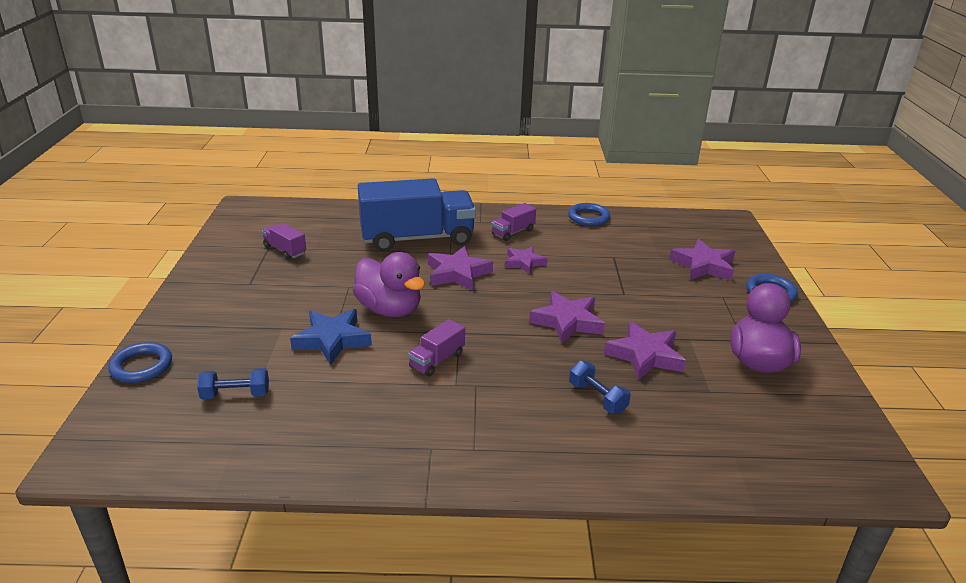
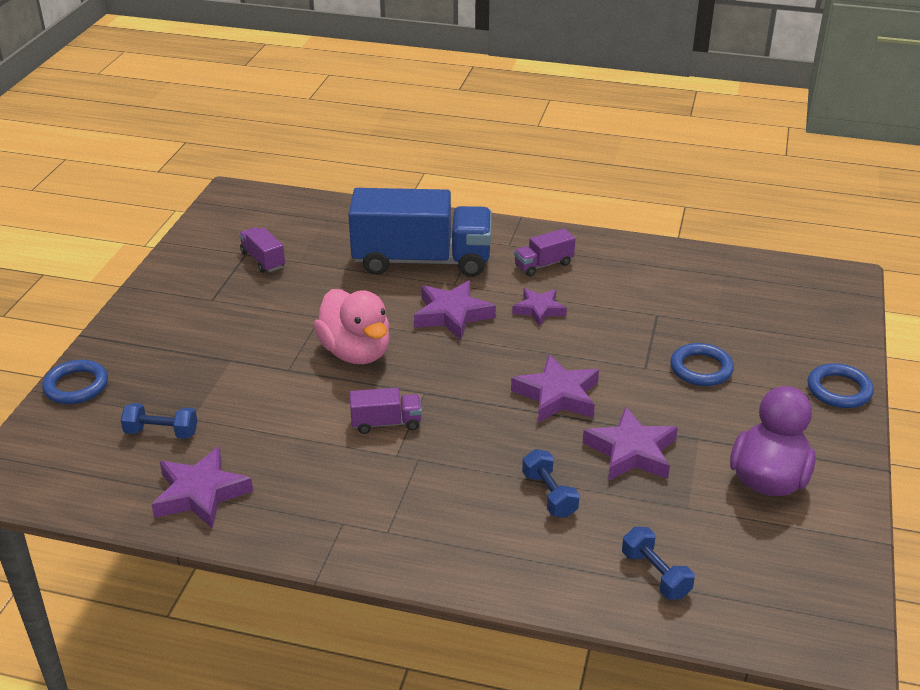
camera: 15 degrees right, 5 degrees up
blue star [290,309,372,365] -> none
purple duck [353,252,425,317] -> pink duck [314,289,390,364]
purple truck [408,319,465,376] -> purple truck turned 150 degrees counterclockwise [349,388,422,434]
blue ring [568,203,610,226] -> blue ring moved to [670,343,734,386]
purple star [669,239,735,281] -> purple star moved to [151,447,253,529]
none -> blue dumbbell [622,527,695,599]

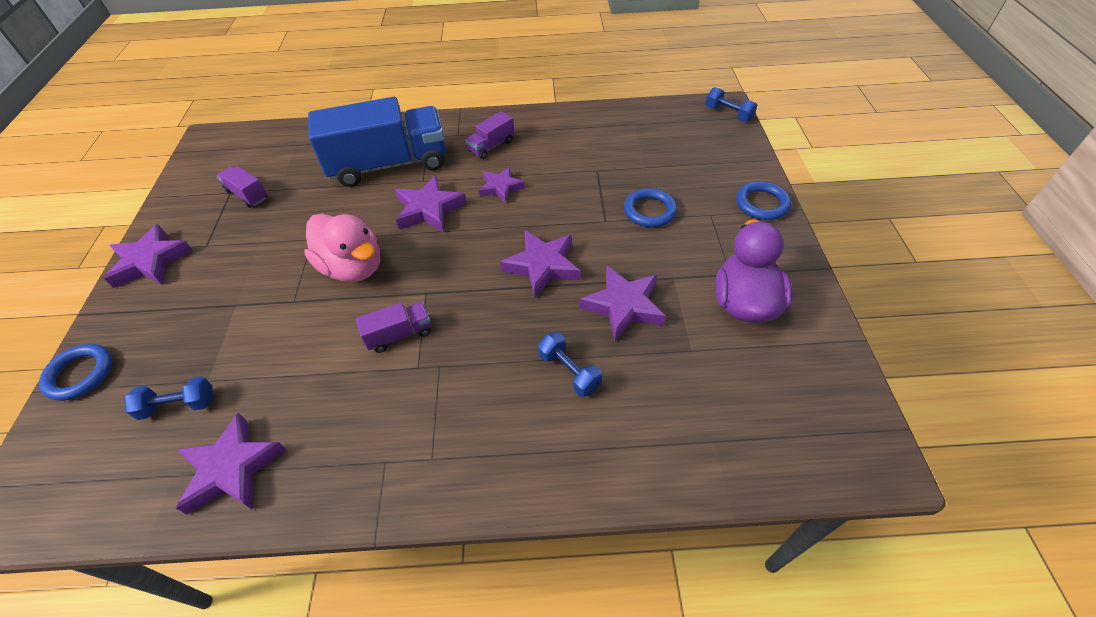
camera: 15 degrees left, 15 degrees up
blue dumbbell [622,527,695,599] -> blue dumbbell moved to [705,87,757,122]
none -> purple star [104,224,193,288]

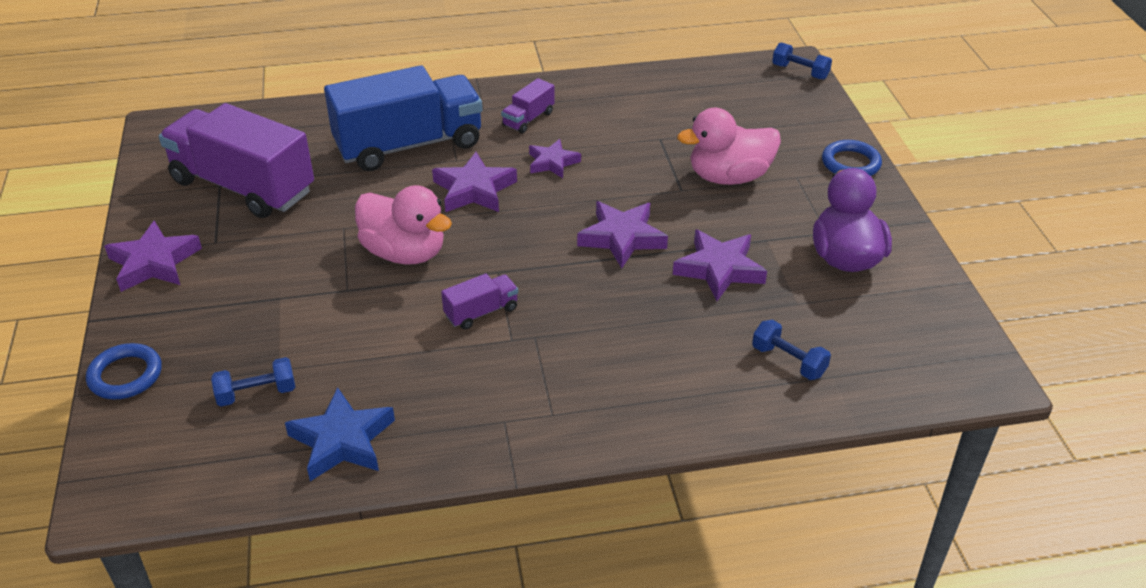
camera: 10 degrees left, 10 degrees down
purple star [176,412,286,515] -> blue star [285,387,395,481]
purple truck [216,166,267,208] -> purple truck [159,103,314,218], size x2.34
blue dumbbell [538,332,602,397] -> blue dumbbell moved to [752,320,831,380]
blue ring [624,188,677,227] -> pink duck [677,108,781,185]

